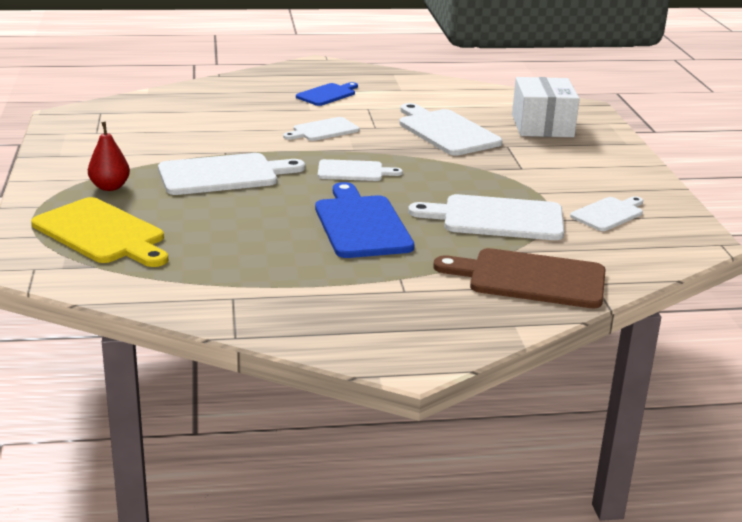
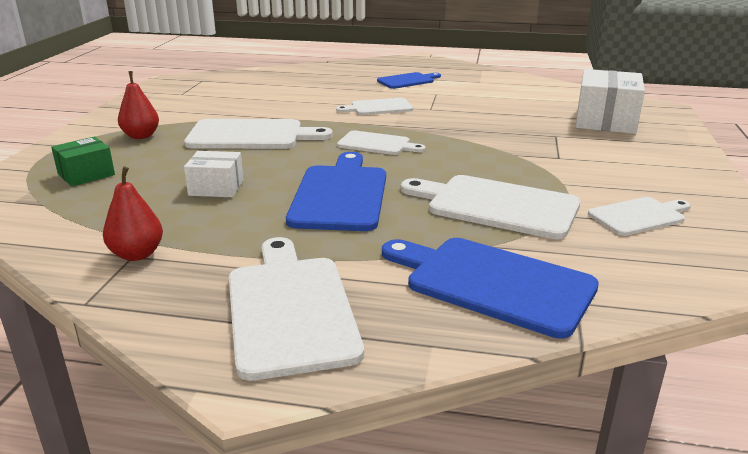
camera: 20 degrees right, 0 degrees up
yellow cutting board [31,197,168,267] -> green box [51,137,115,186]
white cutting board [399,103,503,156] -> white cutting board moved to [229,237,364,381]
brown cutting board [433,248,606,308] -> blue cutting board [382,238,599,339]
none -> red pear [103,166,163,261]
none -> white box [184,151,244,197]

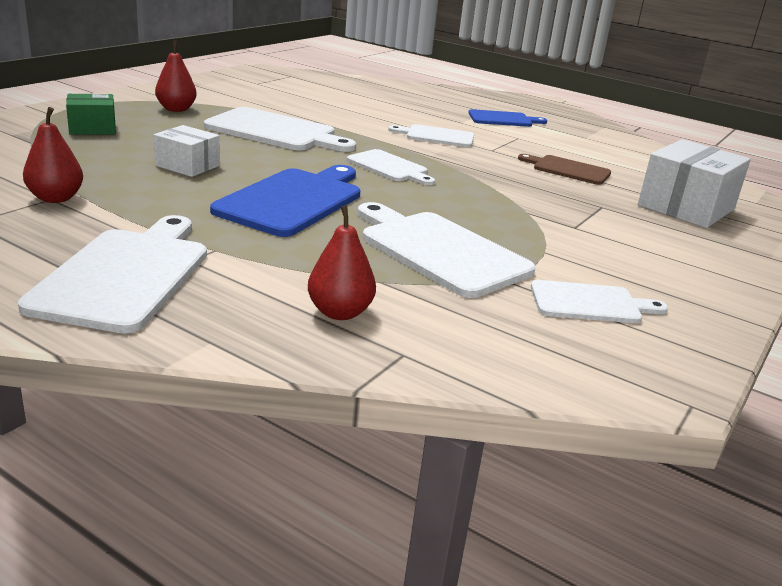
camera: 20 degrees right, 0 degrees up
blue cutting board [382,238,599,339] -> red pear [308,206,376,320]
none -> brown cutting board [518,154,611,185]

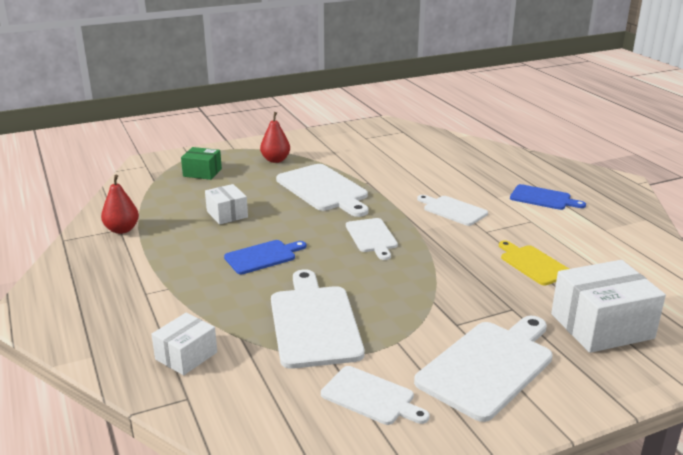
camera: 35 degrees right, 0 degrees up
white cutting board [18,215,207,333] -> white cutting board moved to [414,316,553,422]
blue cutting board [210,165,360,237] -> blue cutting board [224,240,306,274], size x0.59
red pear [308,206,376,320] -> white box [151,313,217,375]
brown cutting board [518,154,611,185] -> yellow cutting board [499,240,569,285]

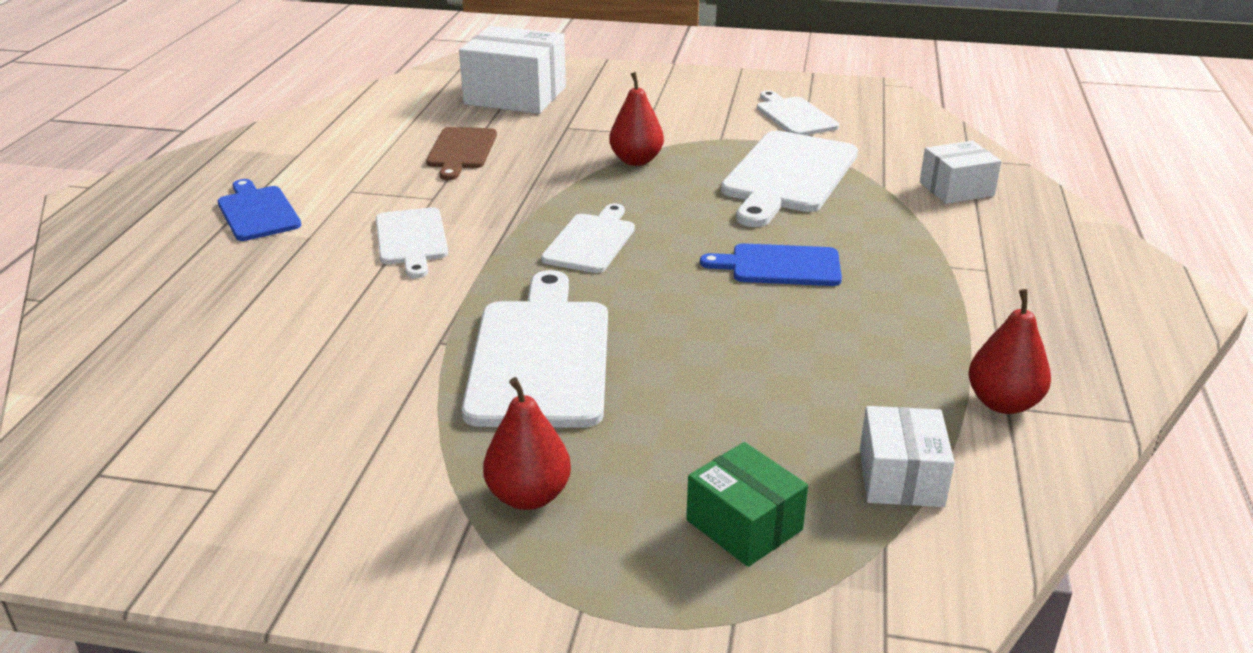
camera: 145 degrees left, 5 degrees up
white box [205,184,248,225] -> white box moved to [860,406,955,507]
white cutting board [414,316,553,422] -> none
yellow cutting board [499,240,569,285] -> brown cutting board [426,127,497,180]
none -> red pear [609,72,664,166]

